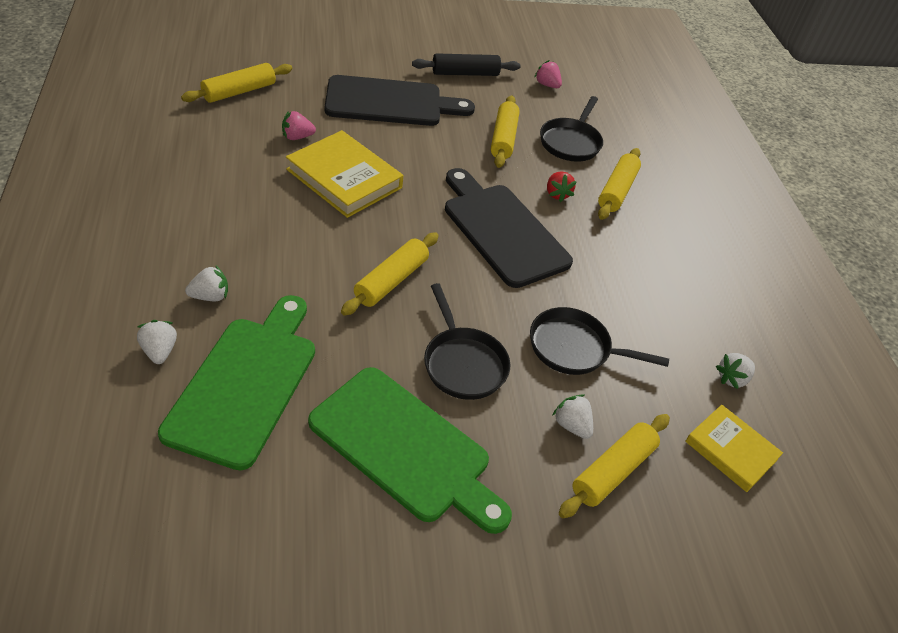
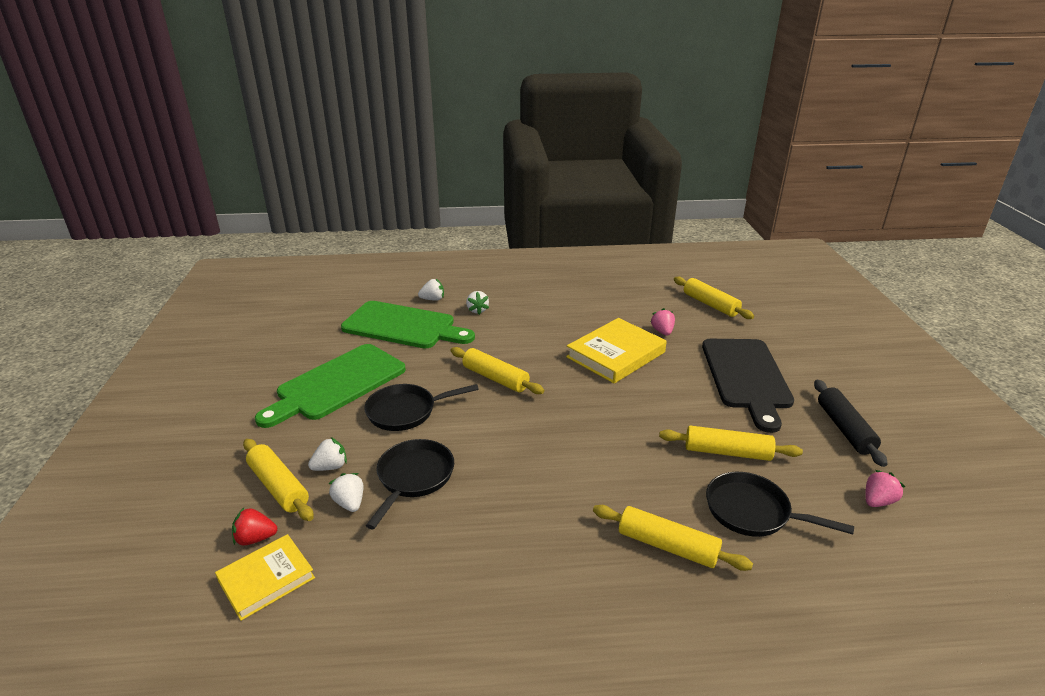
camera: 100 degrees right, 15 degrees down
black cutting board [445,168,573,288] -> none
red strawberry [547,171,577,202] -> red strawberry moved to [232,508,277,546]
white strawberry [716,353,755,389] -> white strawberry moved to [328,473,364,512]

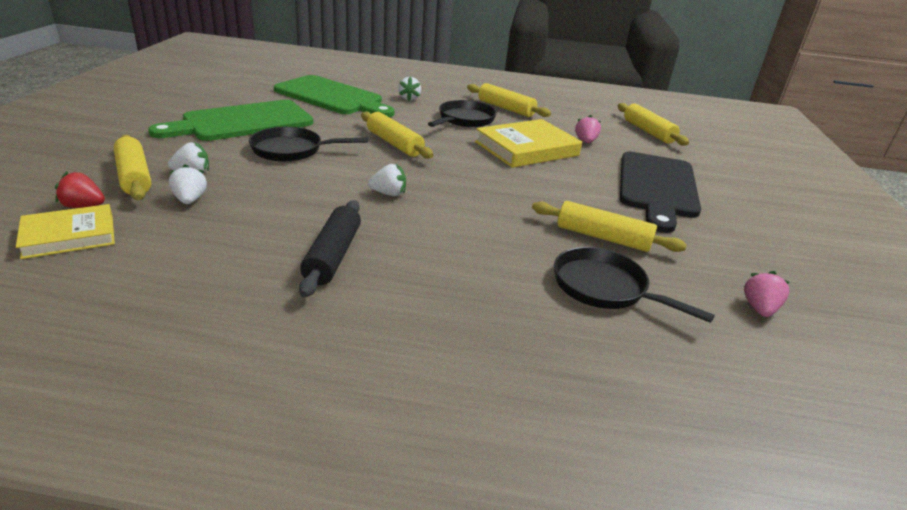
camera: 10 degrees right, 0 degrees up
black pan [366,439,454,529] -> black pan moved to [428,100,497,127]
white strawberry [418,279,444,301] -> white strawberry moved to [368,164,406,196]
yellow rolling pin [593,505,753,571] -> yellow rolling pin moved to [467,83,551,117]
black rolling pin [814,380,888,467] -> black rolling pin moved to [299,200,361,297]
pink strawberry [865,470,905,507] -> pink strawberry turned 45 degrees counterclockwise [744,271,790,317]

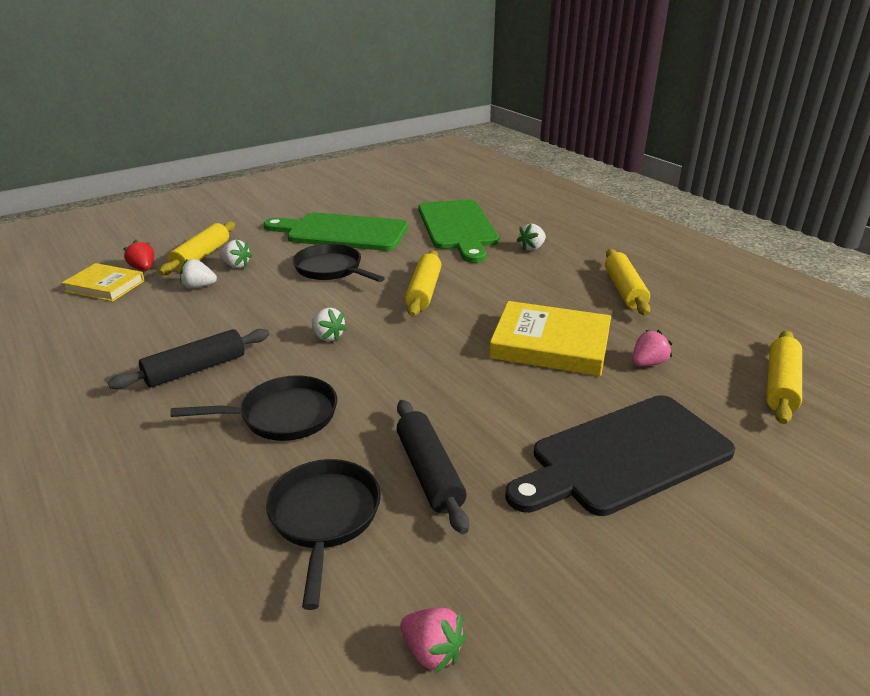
camera: 50 degrees right, 0 degrees up
white strawberry [169,164,207,204] -> white strawberry turned 120 degrees counterclockwise [180,258,217,288]
black pan [428,100,497,127] -> black pan moved to [170,375,337,441]
yellow rolling pin [532,201,687,252] -> black rolling pin [397,400,469,534]
pink strawberry [744,271,790,317] -> pink strawberry turned 60 degrees clockwise [400,607,466,674]

